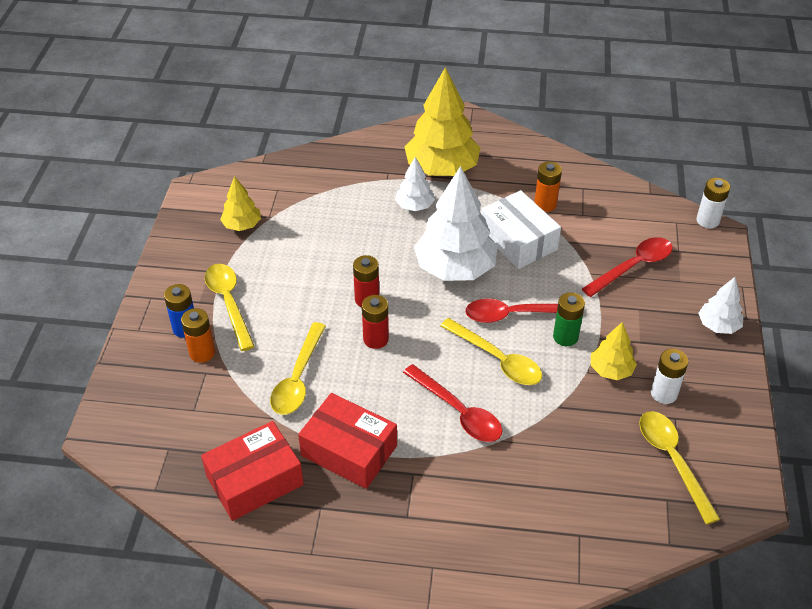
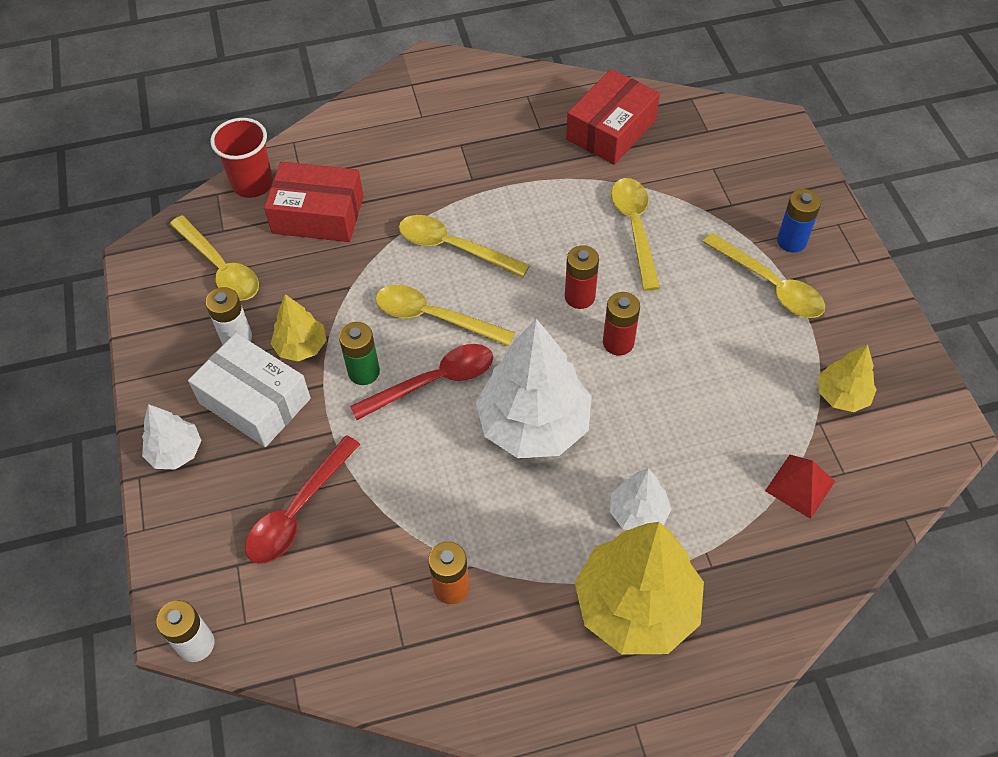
camera: 160 degrees right, 10 degrees up
orange battery [181,308,215,363] -> none
red box [298,393,397,489] -> red box moved to [264,161,363,242]
red spoon [403,364,502,442] -> yellow spoon [399,215,530,278]
white box [481,190,561,269] -> white box moved to [188,333,311,447]
none -> red cup [211,118,273,198]
none -> red pyramid [765,455,835,519]

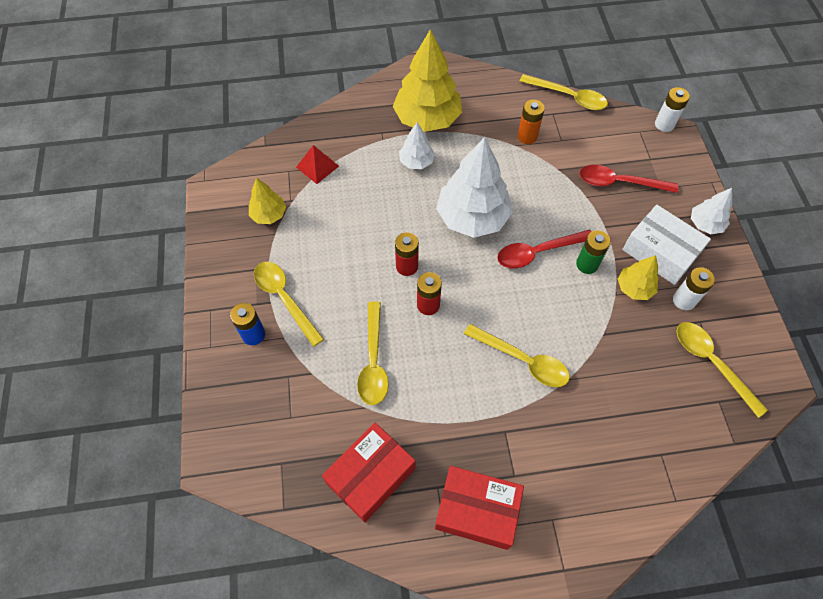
camera: 175 degrees left, 5 degrees up
red cup [211,118,273,198] -> none
red spoon [245,435,360,564] -> red spoon turned 120 degrees counterclockwise [579,165,678,193]
red box [264,161,363,242] -> red box moved to [435,466,524,550]
yellow spoon [375,285,515,346] -> yellow spoon moved to [519,74,608,110]

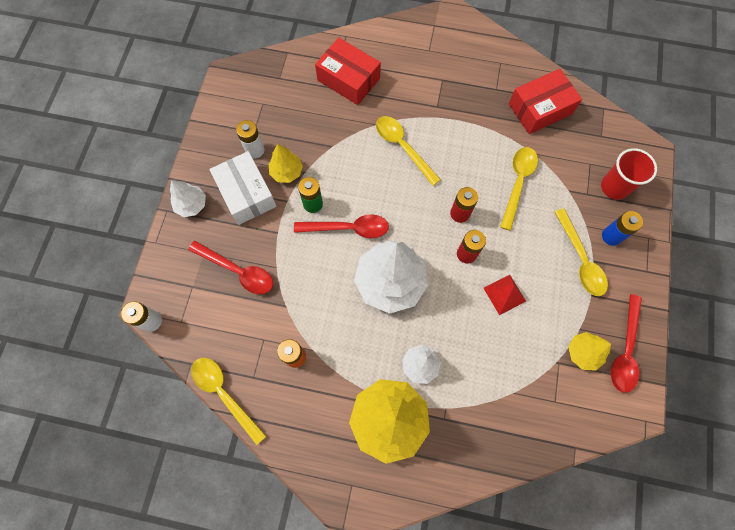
camera: 160 degrees left, 10 degrees up
red pyramid [296,145,339,184] -> red pyramid moved to [484,275,526,315]
red box [435,466,524,550] -> red box moved to [315,38,381,105]
yellow spoon [677,322,768,418] -> none
none -> red cup [601,148,657,200]
none -> red spoon [611,294,642,393]

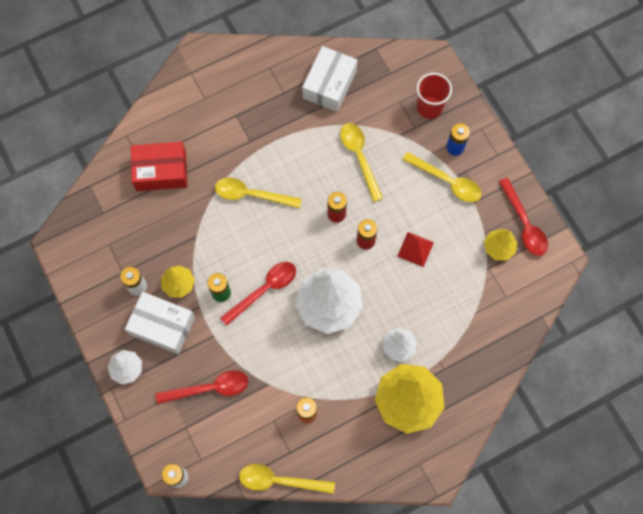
camera: 40 degrees left, 0 degrees up
red box [509,69,582,134] -> white box [302,46,357,112]

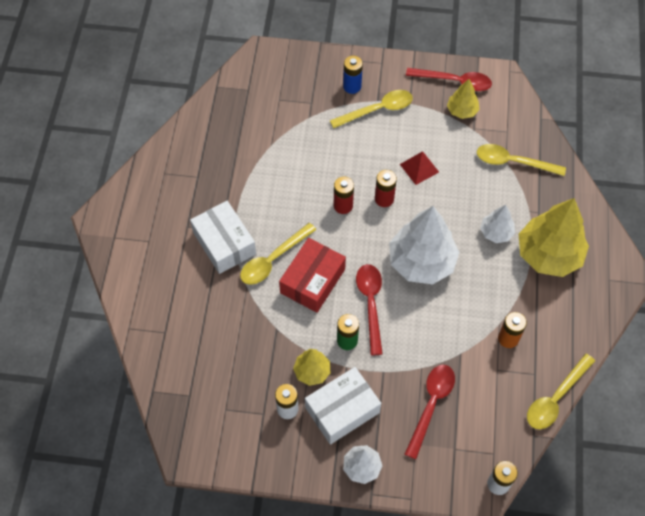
camera: 55 degrees left, 10 degrees down
red box [131,142,188,191] -> red box moved to [279,238,346,313]
white box [302,46,357,112] -> white box moved to [190,201,256,274]
yellow spoon [340,123,383,202] -> yellow spoon moved to [477,144,566,176]
red cup [417,73,452,119] -> none

